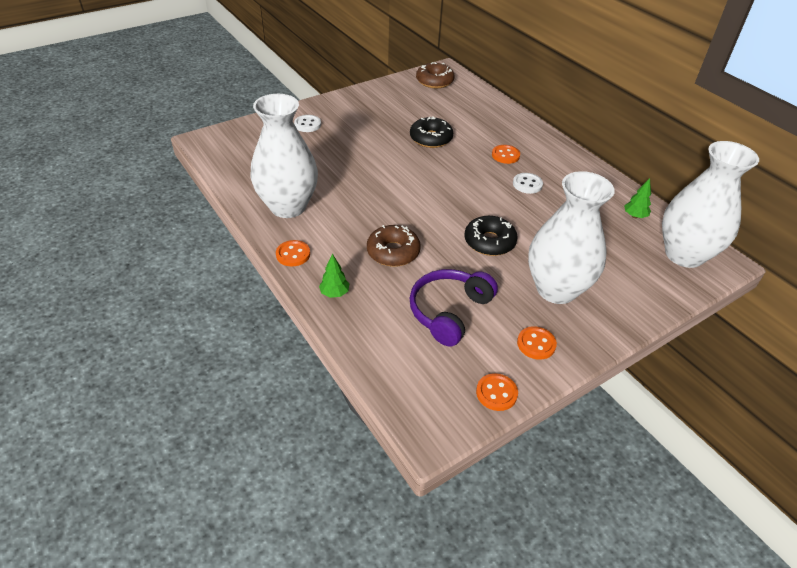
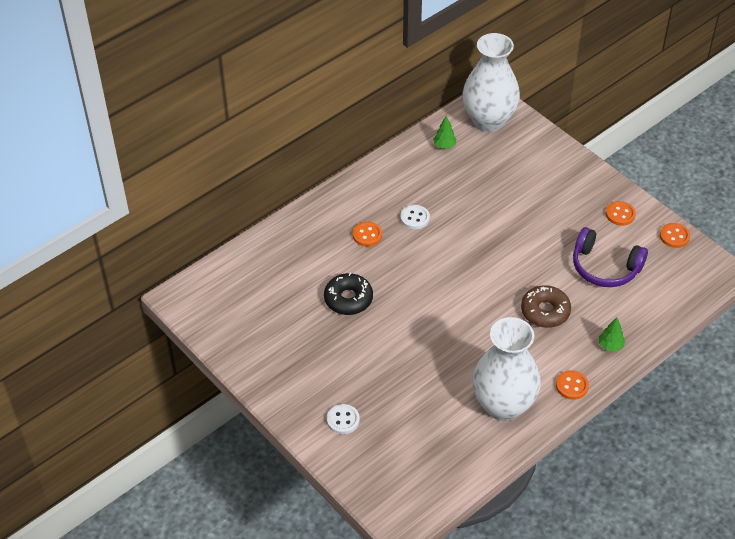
camera: 95 degrees left, 5 degrees up
brown donut [416,62,455,88] -> none
black donut [465,216,518,256] -> none
white vase [528,171,615,304] -> none

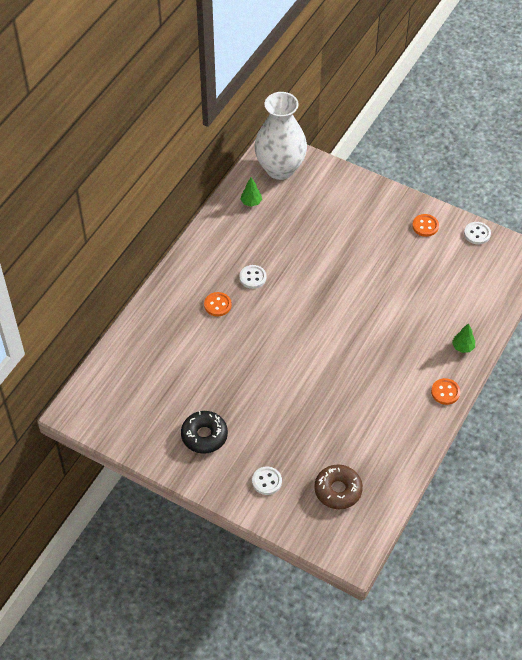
camera: 20 degrees left, 5 degrees up
black donut [324,273,373,315] -> black donut moved to [181,411,228,454]
white vase [472,317,541,421] -> none
brown donut [521,285,571,328] -> brown donut moved to [314,465,363,509]
purple headphones [573,227,648,287] -> none
orange button [660,223,690,248] -> white button [464,222,491,245]

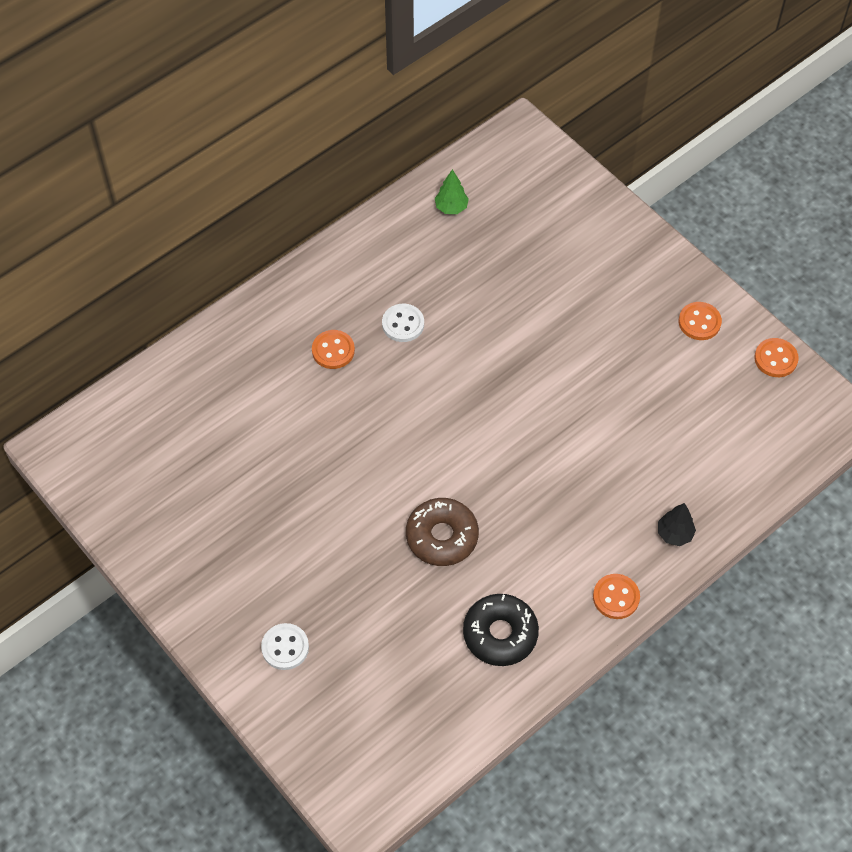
camera: 20 degrees right, 5 degrees up
black donut [181,411,228,454] -> black donut moved to [463,594,539,666]
white vase [254,92,307,180] -> none
brown donut [314,465,363,509] -> brown donut moved to [406,498,479,566]
green tree [452,323,475,353] -> black tree [658,503,696,546]
white button [464,222,491,245] -> orange button [754,338,799,377]

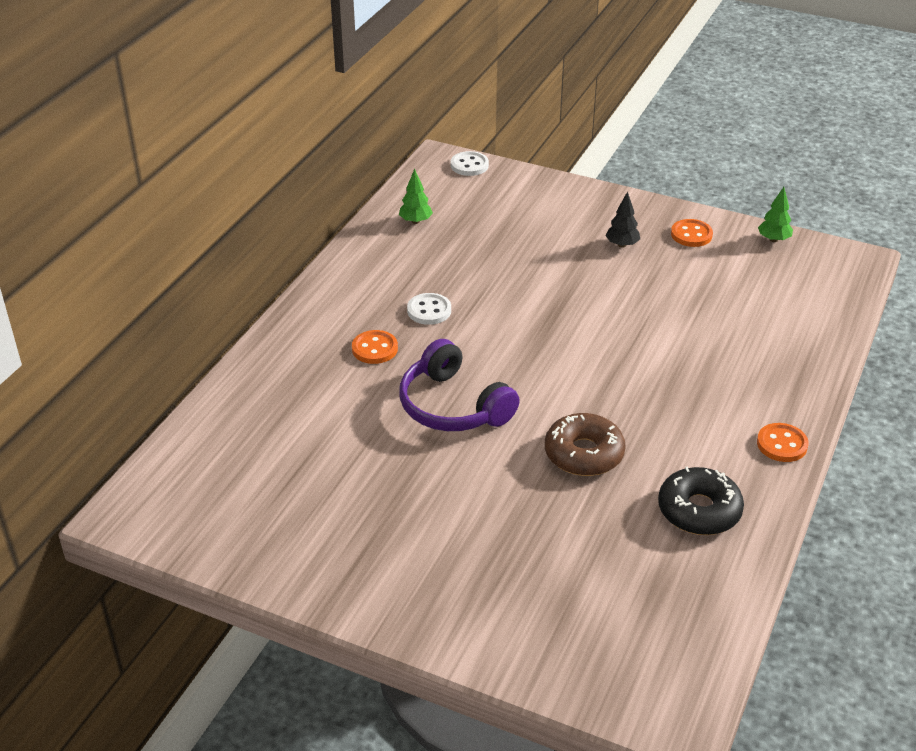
camera: 25 degrees left, 20 degrees down
white button [261,623,309,670] -> white button moved to [451,151,489,176]
black tree [658,503,696,546] -> black tree moved to [605,191,640,248]
orange button [754,338,799,377] -> green tree [758,187,793,242]
none -> purple headphones [399,339,520,431]

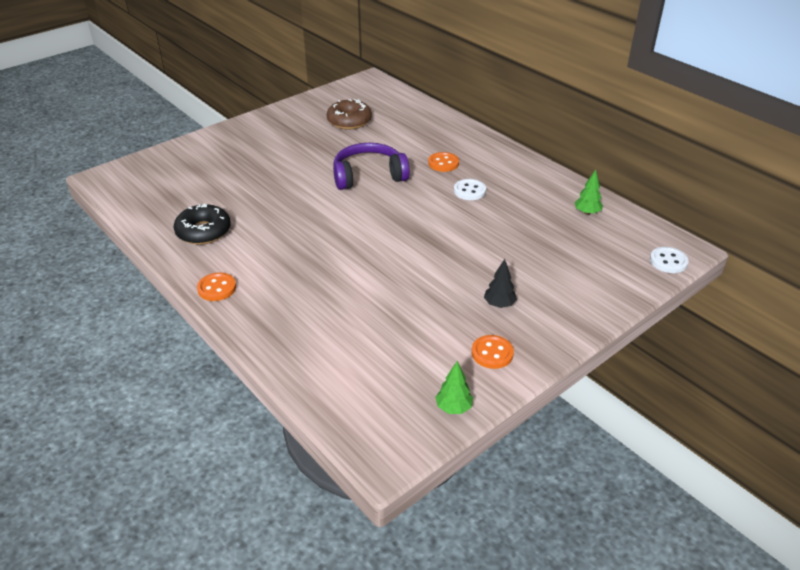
camera: 115 degrees right, 0 degrees up
brown donut [545,413,626,476] -> brown donut moved to [327,99,372,129]

